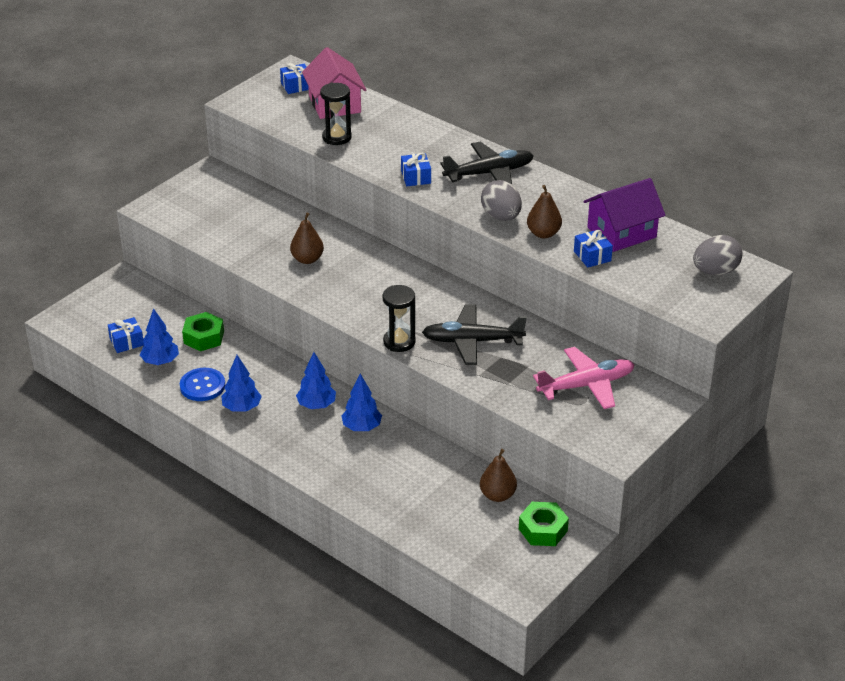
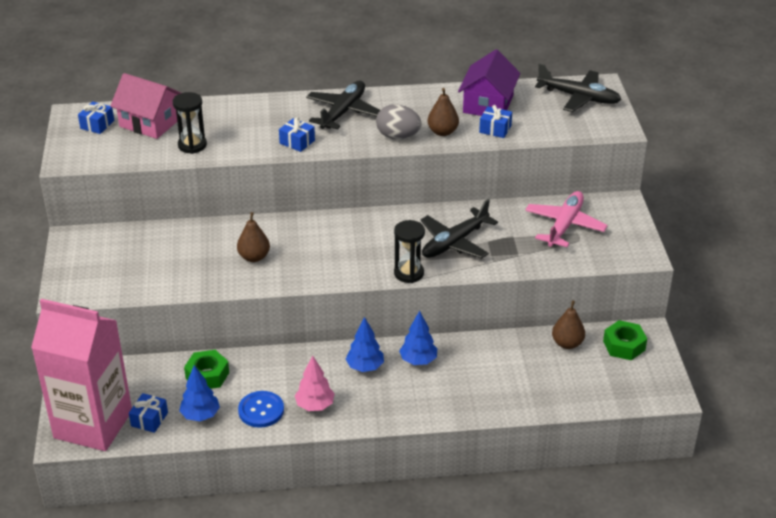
camera: 45 degrees left, 0 degrees up
blue tree [221,355,262,412] -> pink tree [295,355,335,411]
grey egg [693,235,743,275] -> black plane [535,63,621,112]
none -> pink carton [31,299,132,451]

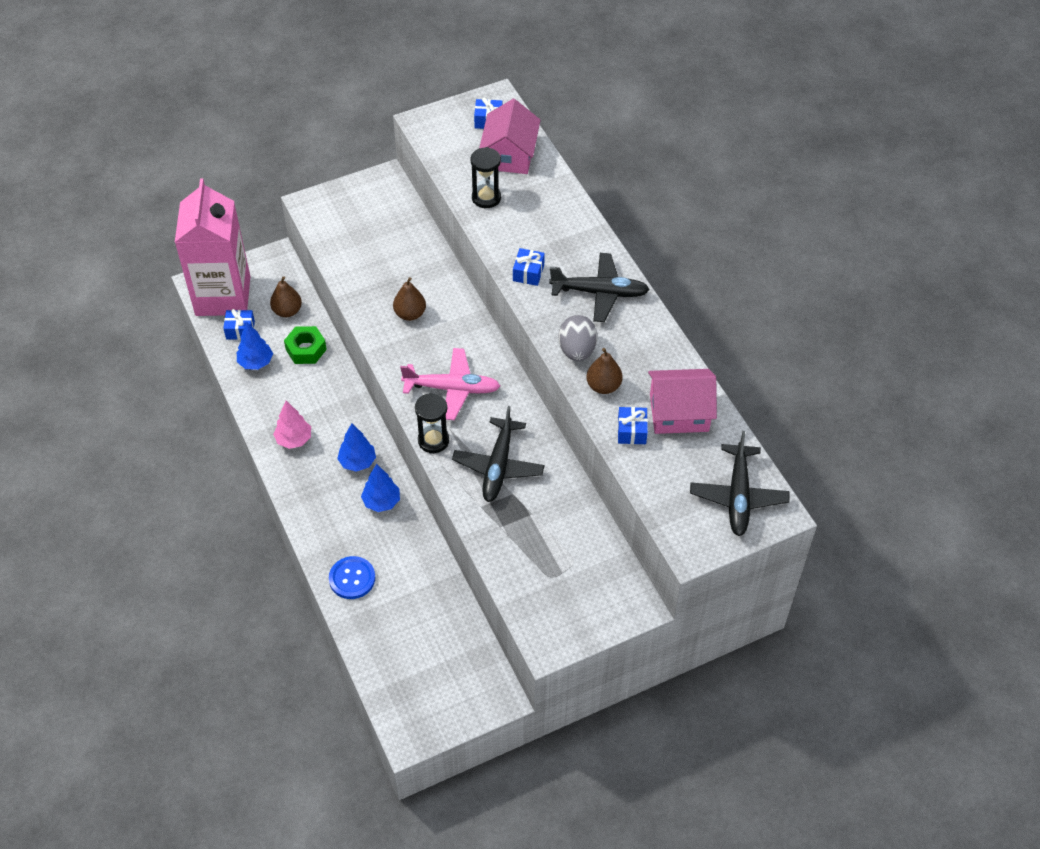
camera: 70 degrees right, 15 degrees up
blue button [238,391,284,428] -> blue button moved to [329,556,375,599]
black plane [420,199,498,259] -> black plane turned 105 degrees counterclockwise [452,406,545,502]
purple house [458,49,520,116] -> pink house [648,369,717,434]
pink plane [525,191,608,247] -> pink plane moved to [400,348,500,420]
brown pear [552,300,585,349] -> brown pear moved to [270,276,302,317]
green nut [603,320,647,360] -> none

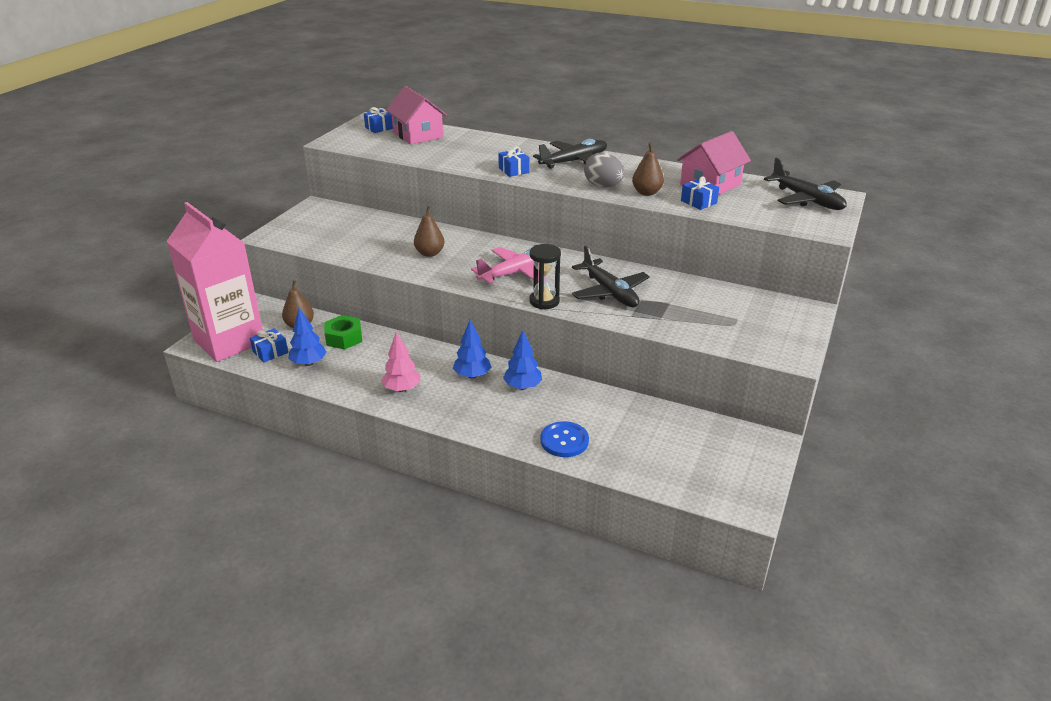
camera: 40 degrees left, 20 degrees down
black hourglass [471,147,501,208] -> none

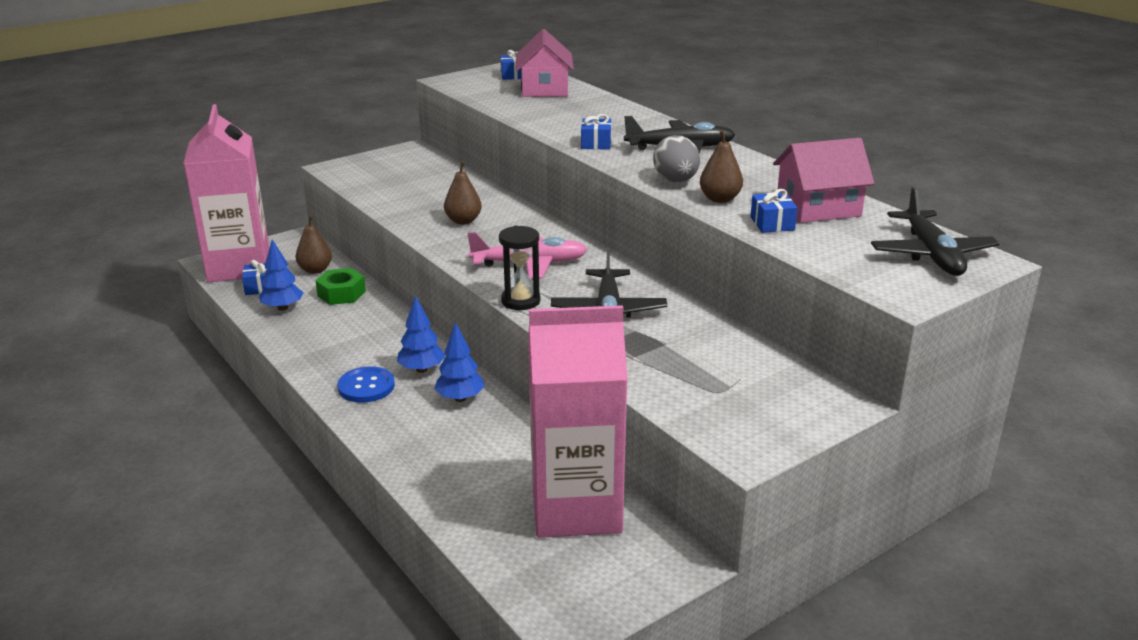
camera: 30 degrees right, 5 degrees down
pink tree [381,332,420,392] -> none
blue button [540,421,589,457] -> blue button moved to [337,366,395,403]
none -> pink carton [528,305,628,538]

